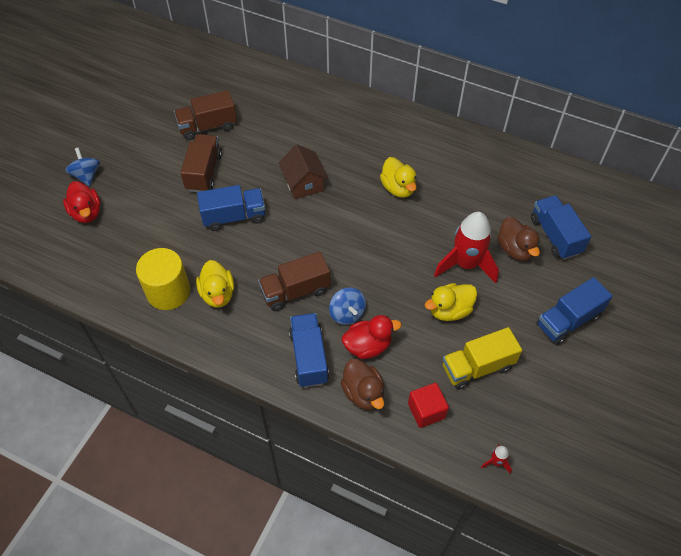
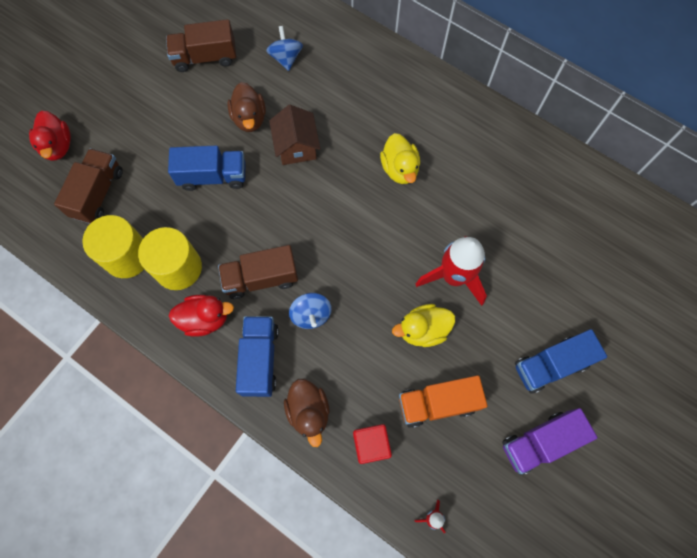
camera: 10 degrees right, 15 degrees up
blue spinning top [65,147,100,186] -> blue spinning top moved to [266,26,303,71]
brown truck [180,134,222,192] -> brown truck moved to [54,148,123,224]
yellow duck [196,260,234,308] -> yellow cylinder [138,227,202,290]
red duck [342,315,402,359] -> red duck moved to [169,295,234,337]
yellow truck [443,327,522,390] -> orange truck [399,375,488,428]
brown duck [497,217,540,261] -> brown duck moved to [227,82,266,132]
blue truck [531,195,591,260] -> none
none -> purple truck [502,408,598,475]

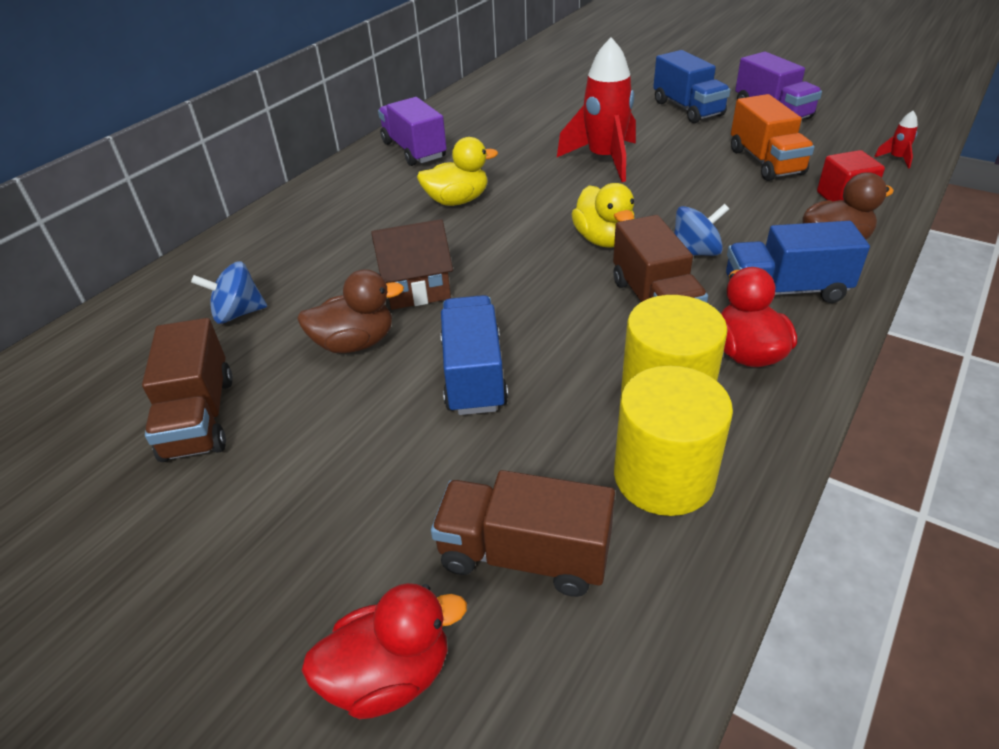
camera: 90 degrees left, 30 degrees down
yellow duck [392,304,455,347] -> yellow duck moved to [571,183,635,248]
none -> purple truck [378,97,447,166]

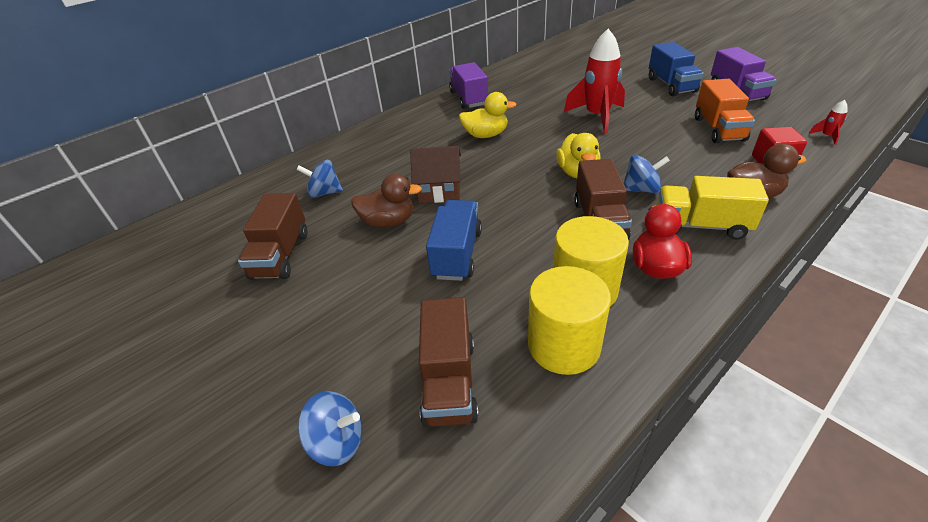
camera: 15 degrees right, 0 degrees up
red duck [302,583,467,719] -> blue spinning top [298,391,362,466]
brown truck [431,470,615,597] -> brown truck turned 120 degrees counterclockwise [419,297,479,427]
blue truck [726,221,870,303] -> yellow truck [657,176,769,240]

